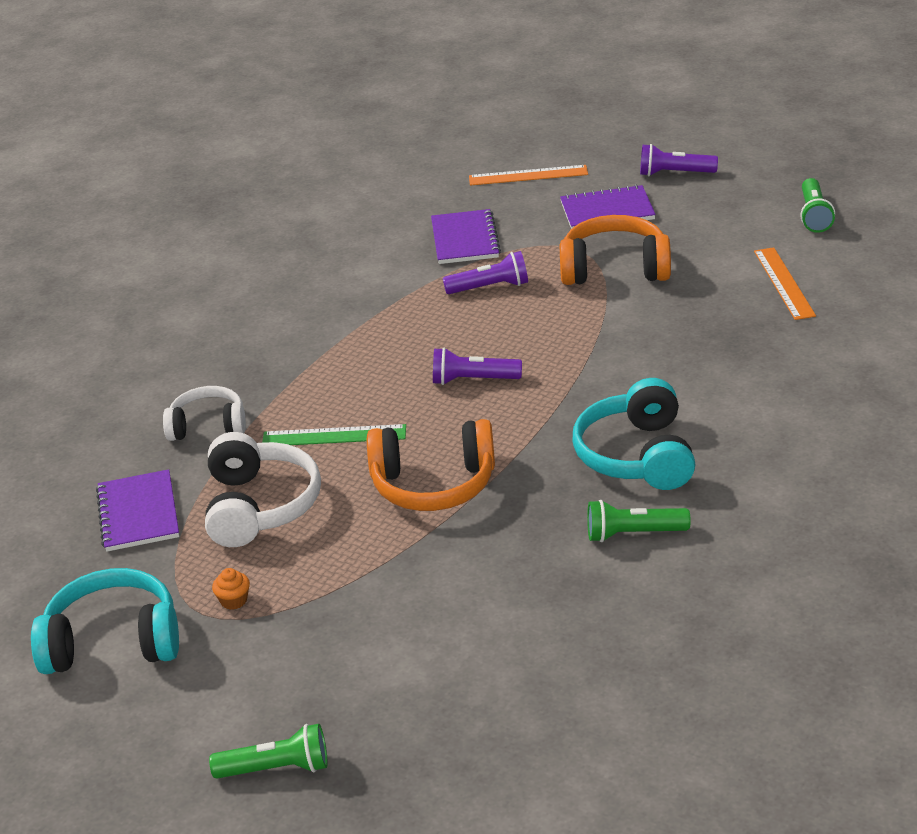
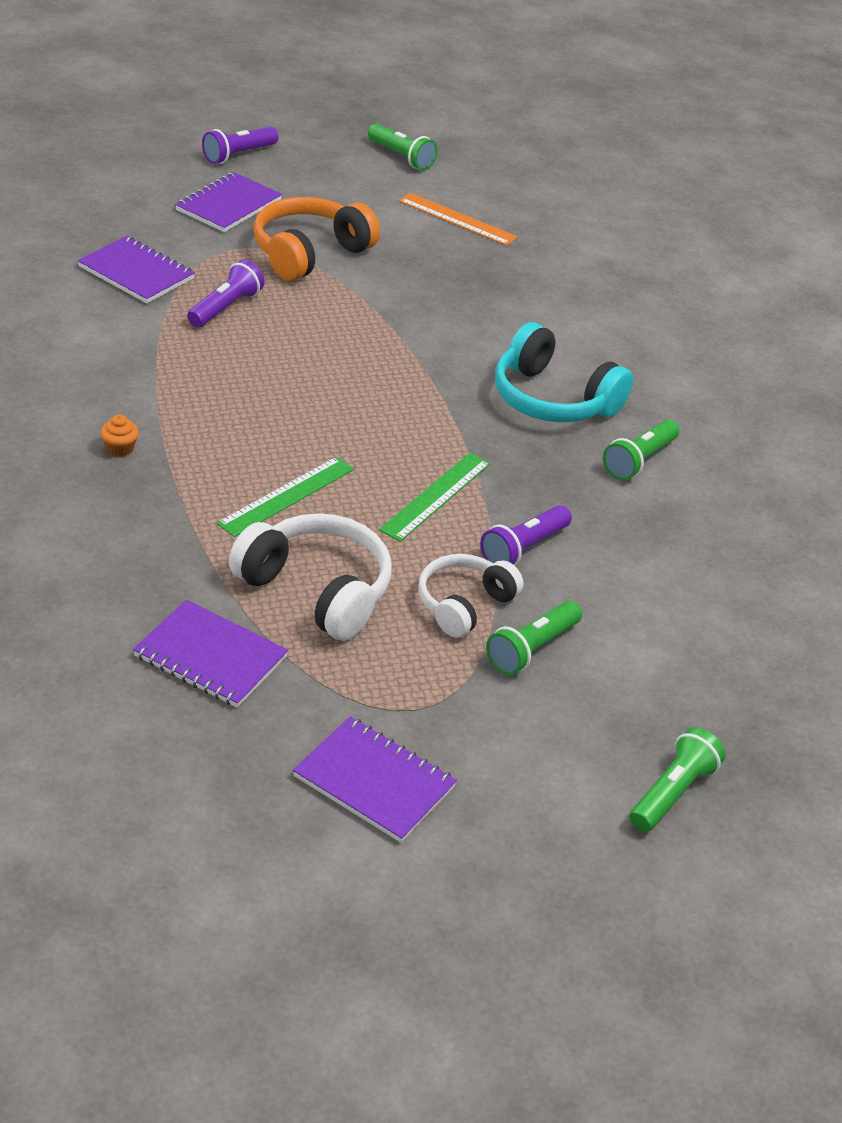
camera: 55 degrees left, 5 degrees up
turquoise headphones [31,568,179,674] -> purple notebook [293,716,457,843]
white headphones [163,386,246,441] -> white headphones moved to [418,554,524,638]
orange cupcake [212,568,250,610] -> orange cupcake moved to [100,414,139,457]
orange headphones [367,419,495,511] -> green ruler [379,453,490,542]
purple flashlight [433,347,522,385] -> purple flashlight moved to [480,505,572,566]
orange ruler [469,165,588,186] -> none
none -> green flashlight [486,601,582,675]

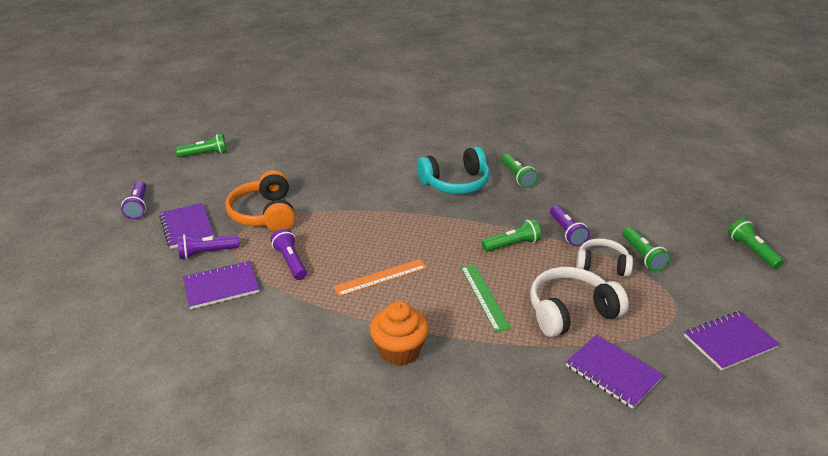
camera: 55 degrees left, 5 degrees down
orange cupcake [100,414,139,457] -> orange cupcake [370,301,429,366], size x2.26
purple notebook [133,600,288,708] -> purple notebook turned 75 degrees clockwise [566,335,663,409]
green ruler [379,453,490,542] -> green flashlight [482,219,541,252]
orange ruler [399,193,518,246] -> orange ruler moved to [333,259,427,297]
white headphones [418,554,524,638] -> white headphones turned 120 degrees clockwise [576,238,633,277]
none -> purple flashlight [177,234,240,259]

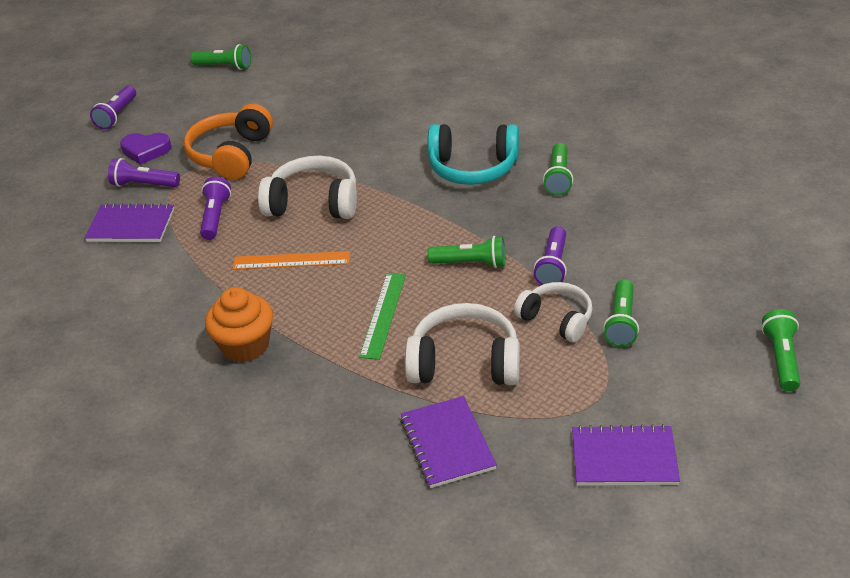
camera: 30 degrees right, 5 degrees up
purple notebook [159,203,214,249] -> purple heart [120,133,172,165]
none -> white headphones [258,156,357,219]

